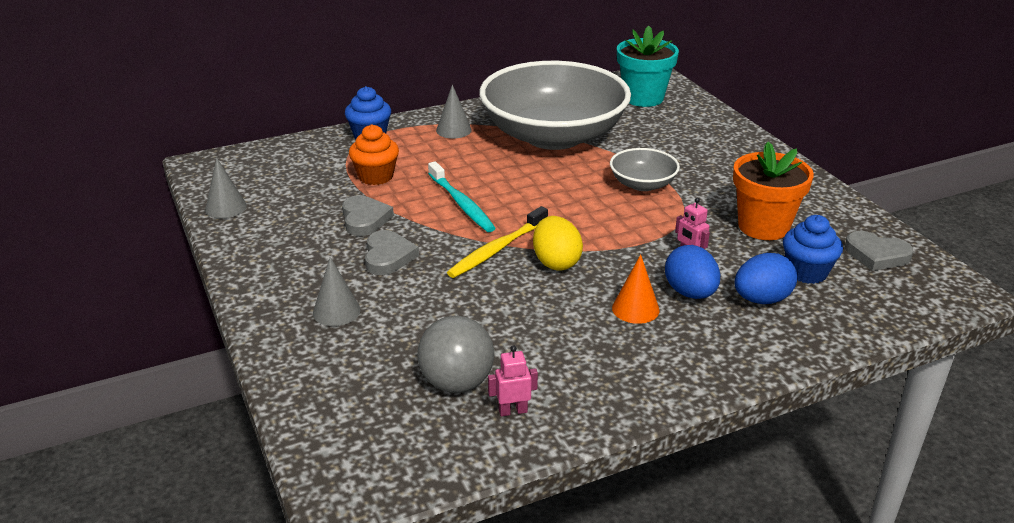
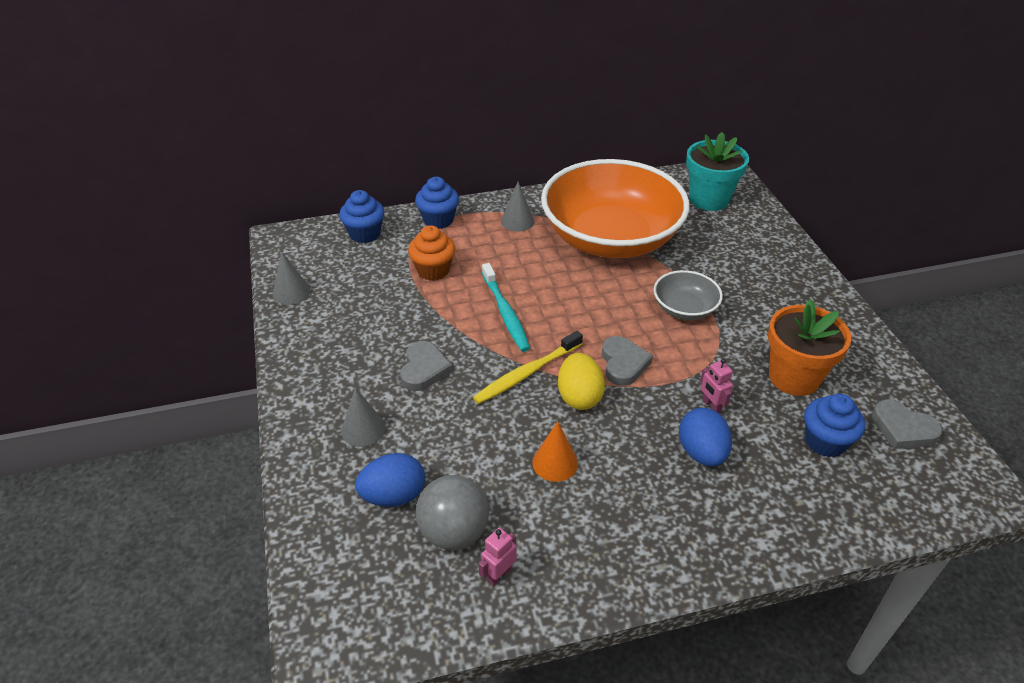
camera: 10 degrees right, 10 degrees up
grey heart [342,195,394,236] -> grey heart moved to [602,336,653,386]
grey bowl [480,61,631,150] -> orange bowl [541,159,690,258]
pink robot [488,345,538,417] -> pink robot turned 45 degrees counterclockwise [479,528,517,586]
orange cone [612,254,660,324] -> orange cone moved to [532,421,578,482]
blue egg [734,253,797,304] -> blue egg moved to [355,453,425,507]
none -> blue cupcake [339,190,384,243]

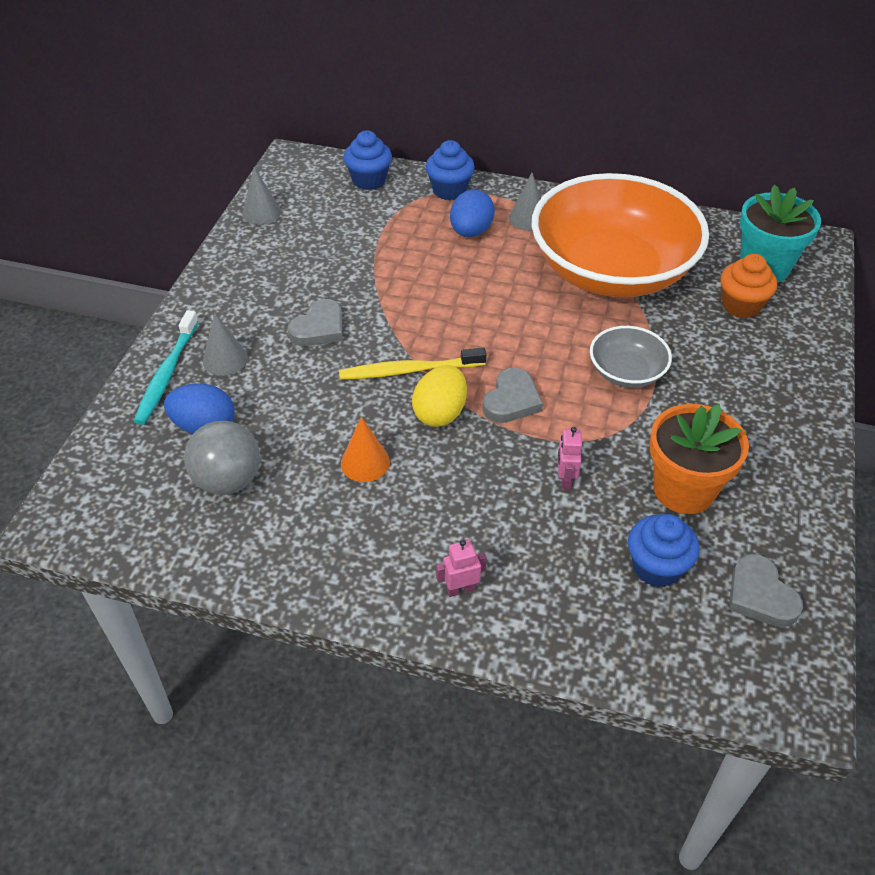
camera: 30 degrees right, 5 degrees up
orange cupcake [408,225,455,281] -> orange cupcake moved to [720,254,777,318]
pink robot [479,528,517,586] -> pink robot moved to [436,540,486,597]
turquoise toothbrush [482,263,530,352] -> turquoise toothbrush moved to [134,310,199,425]
blue egg [679,408,732,467] -> blue egg moved to [450,189,495,237]

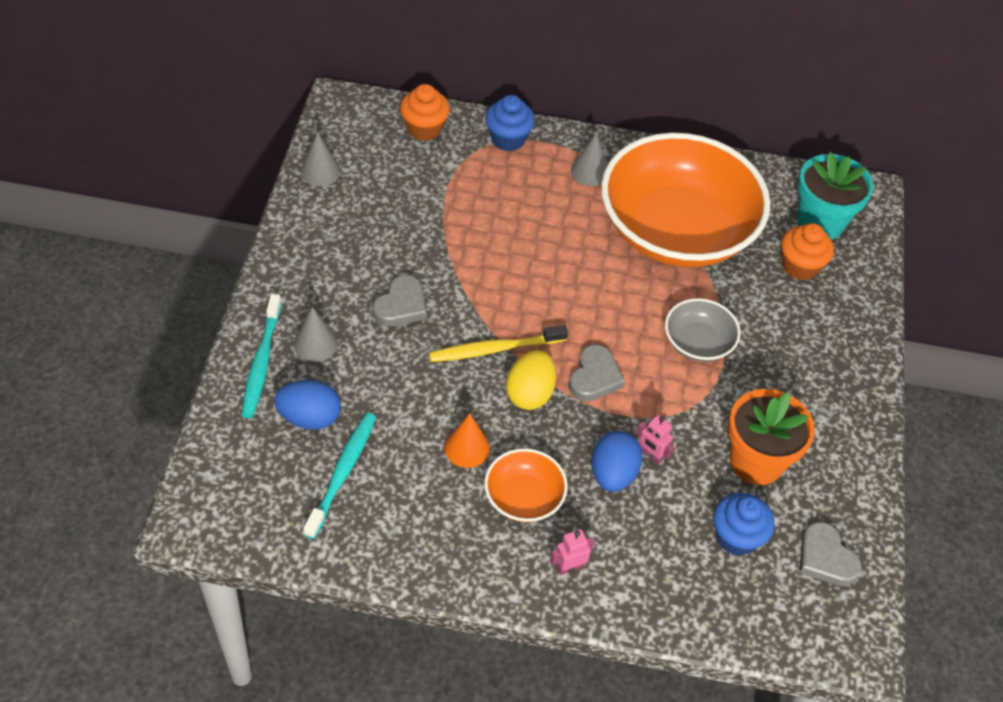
camera: 10 degrees left, 5 degrees up
grey ball [184,421,260,495] -> turquoise toothbrush [303,413,376,539]
blue cupcake [343,130,392,190] -> orange cupcake [400,84,450,141]
blue egg [450,189,495,237] -> blue egg moved to [591,431,643,492]
pink robot [558,427,582,489] -> pink robot turned 45 degrees counterclockwise [636,415,674,465]
none -> orange bowl [484,448,568,522]

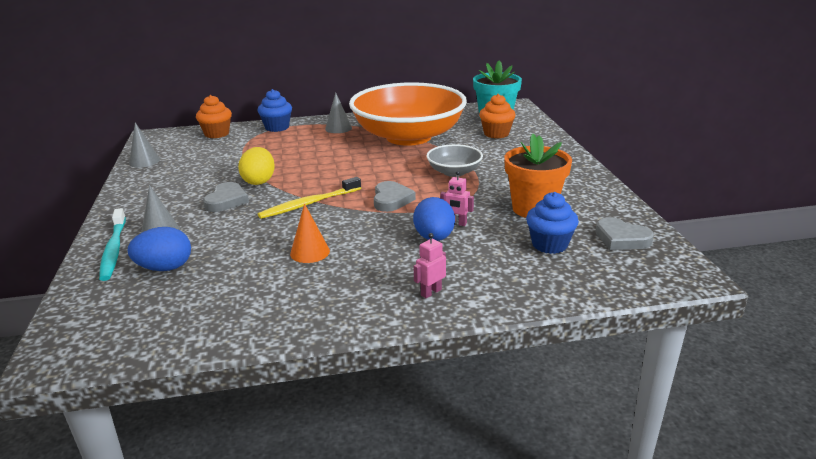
camera: 15 degrees left, 25 degrees down
turquoise toothbrush [303,413,376,539] -> none
orange bowl [484,448,568,522] -> none
yellow egg [506,350,556,410] -> yellow egg moved to [238,147,275,185]

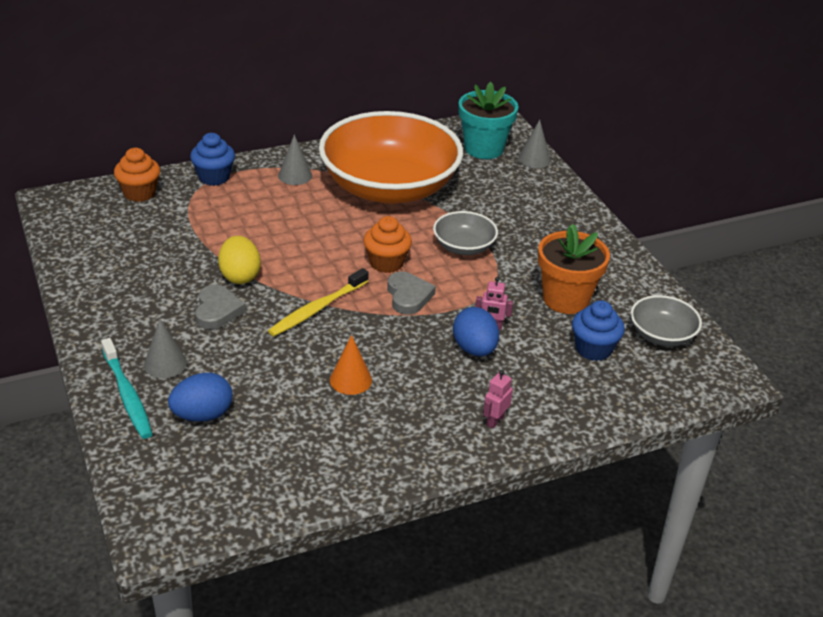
camera: 15 degrees left, 10 degrees up
grey cone [129,122,160,168] -> grey cone moved to [518,120,551,168]
orange cupcake [479,94,516,139] -> orange cupcake moved to [363,216,412,273]
grey heart [595,217,654,250] -> grey bowl [630,295,702,346]

